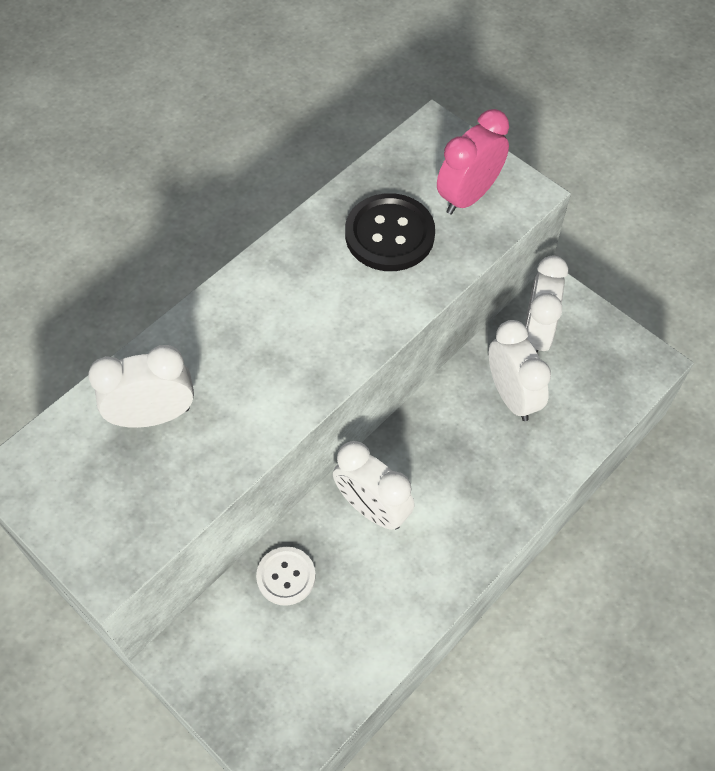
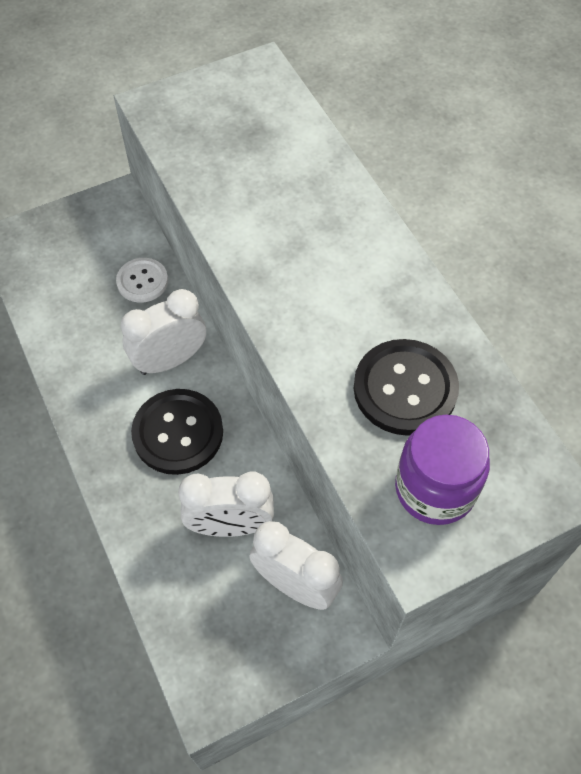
camera: 110 degrees right, 0 degrees up
white clock [88,345,194,428] -> none
pink clock [437,109,509,214] -> purple jar [395,415,490,525]
none -> black button [131,389,223,475]

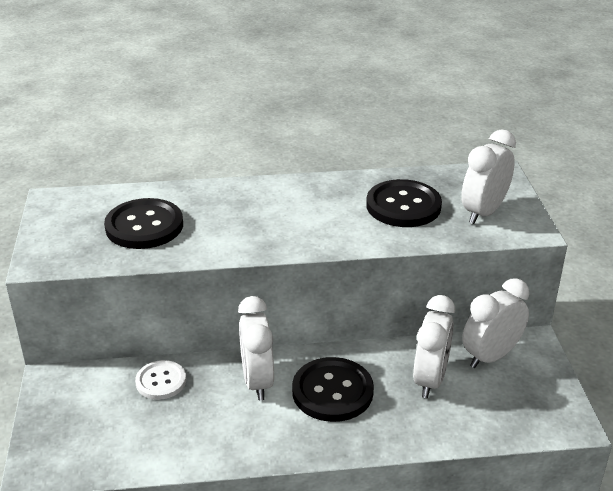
camera: 70 degrees left, 25 degrees down
purple jar [395,415,490,525] -> white clock [461,129,516,224]
none -> black button [104,198,183,249]

